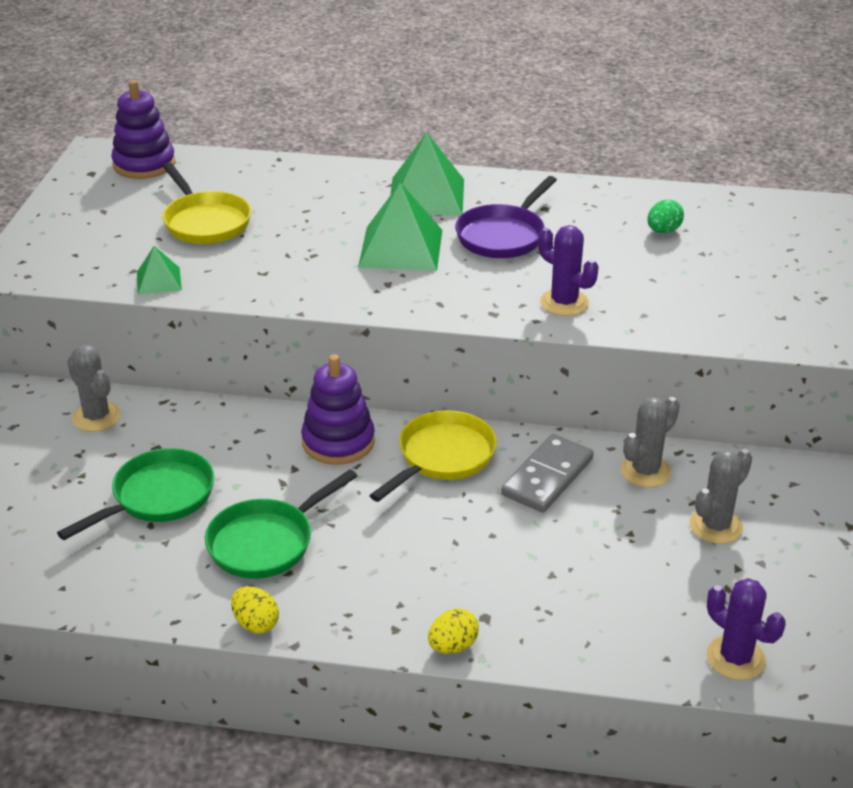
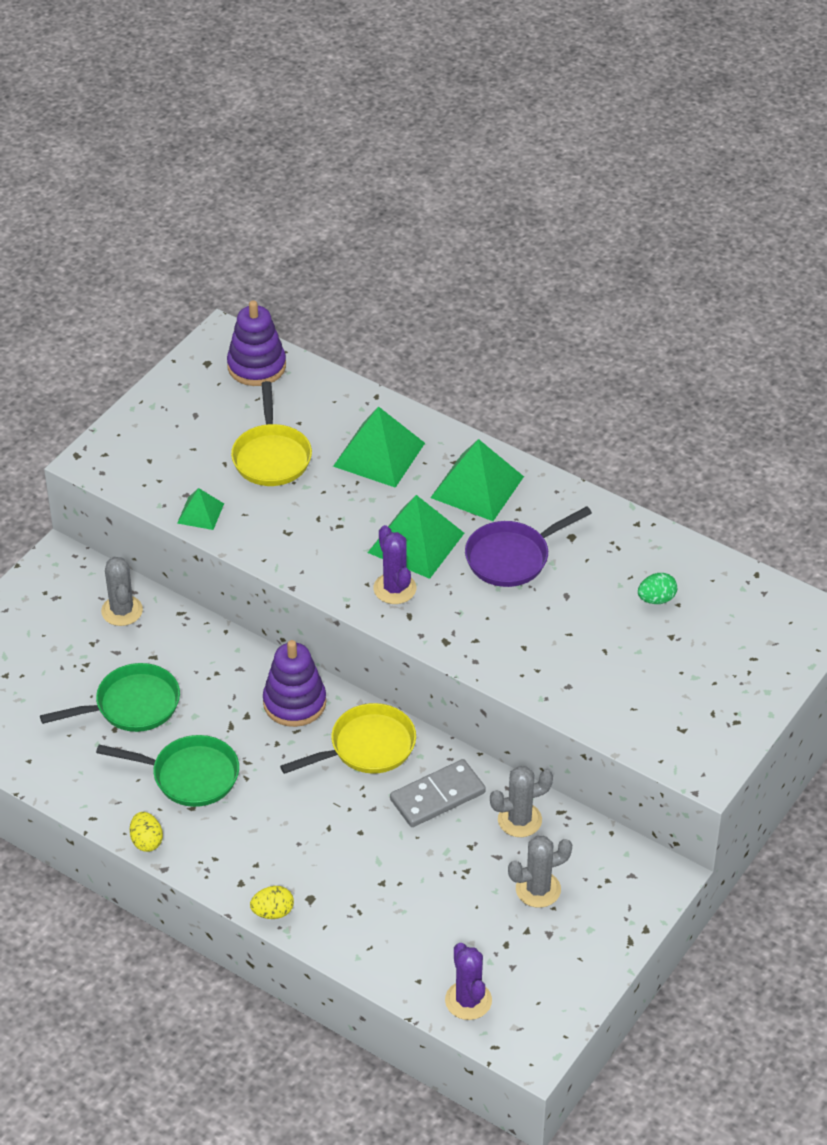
camera: 25 degrees right, 10 degrees up
green pan [205,469,357,579] -> green pan turned 150 degrees counterclockwise [96,735,239,807]
purple cactus [538,225,598,316] -> purple cactus moved to [374,525,416,604]
none -> green pyramid [333,406,425,488]

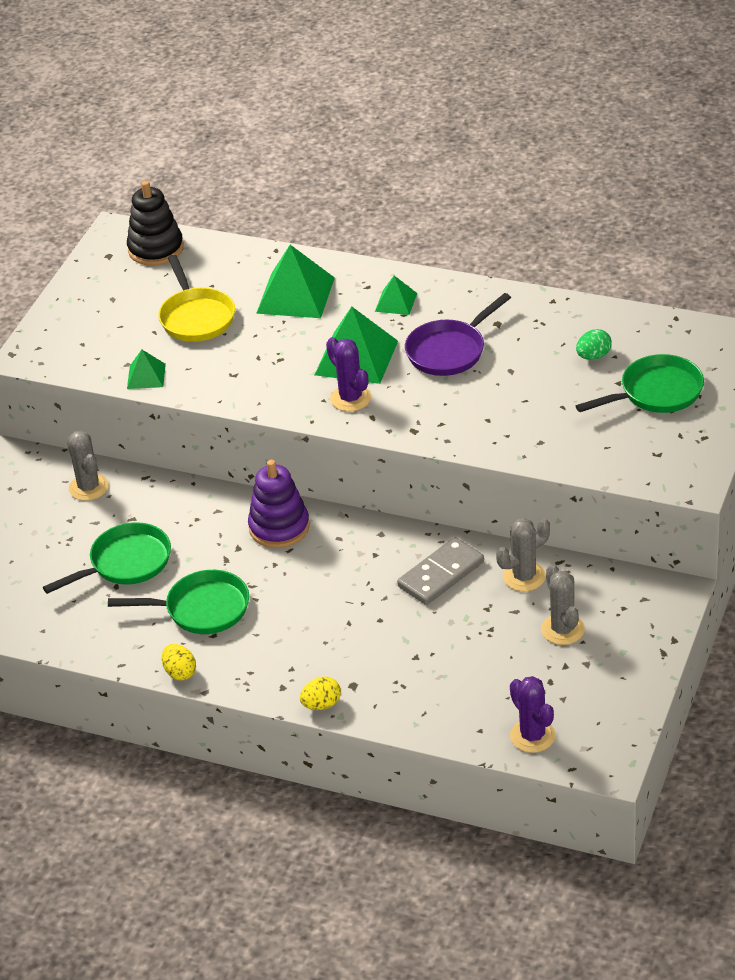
camera: 10 degrees left, 5 degrees down
purple stacking toy [227,300,286,386] -> black stacking toy [127,181,184,266]
yellow pan [280,703,416,774] -> none
green pyramid [430,439,524,521] -> green pyramid [375,276,417,315], size x0.53
grey cactus [508,836,572,908] -> grey cactus turned 75 degrees counterclockwise [541,564,585,645]
none -> green pan [576,354,704,413]

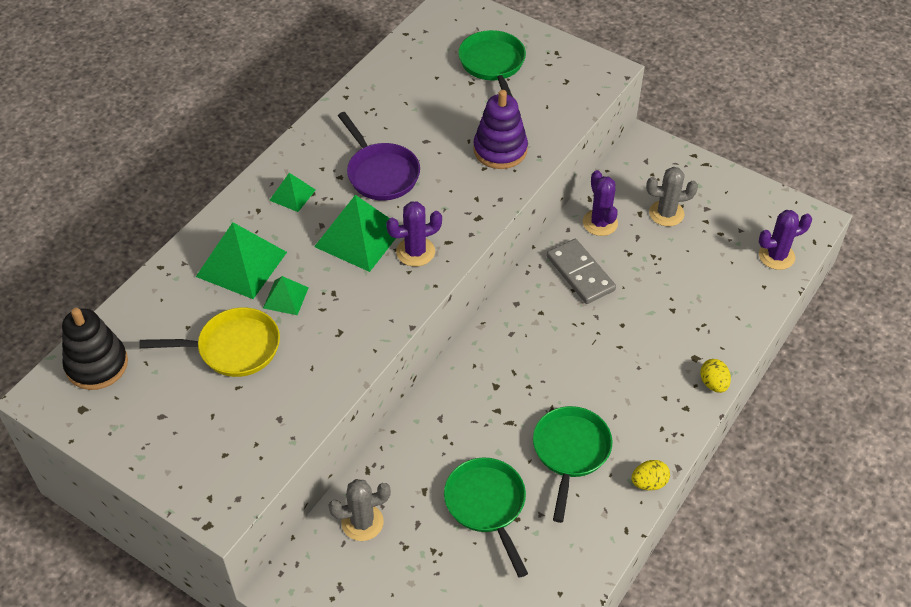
camera: 80 degrees left, 10 degrees up
green pyramid [127,350,166,389] -> green pyramid moved to [263,276,309,315]
purple stacking toy [248,460,310,548] -> purple stacking toy moved to [473,90,528,169]
grey cactus [496,518,550,591] -> purple cactus [583,170,618,236]
green egg [576,329,612,360] -> none

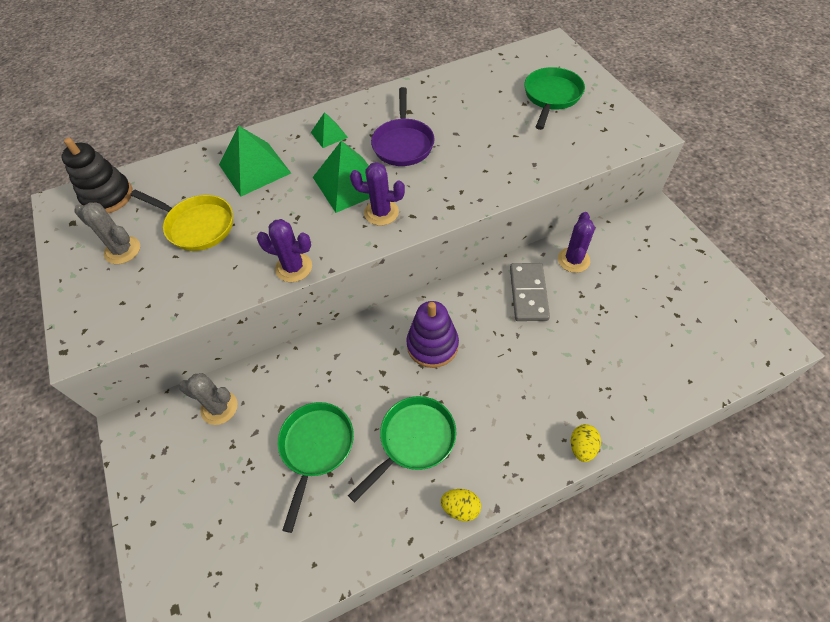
camera: 35 degrees right, 5 degrees up
green pyramid [263,276,309,315] -> none
purple stacking toy [473,90,528,169] -> purple stacking toy moved to [406,301,459,368]
grey cactus [646,167,698,226] -> grey cactus moved to [75,202,140,264]
purple cactus [759,210,812,270] -> purple cactus moved to [257,219,312,282]

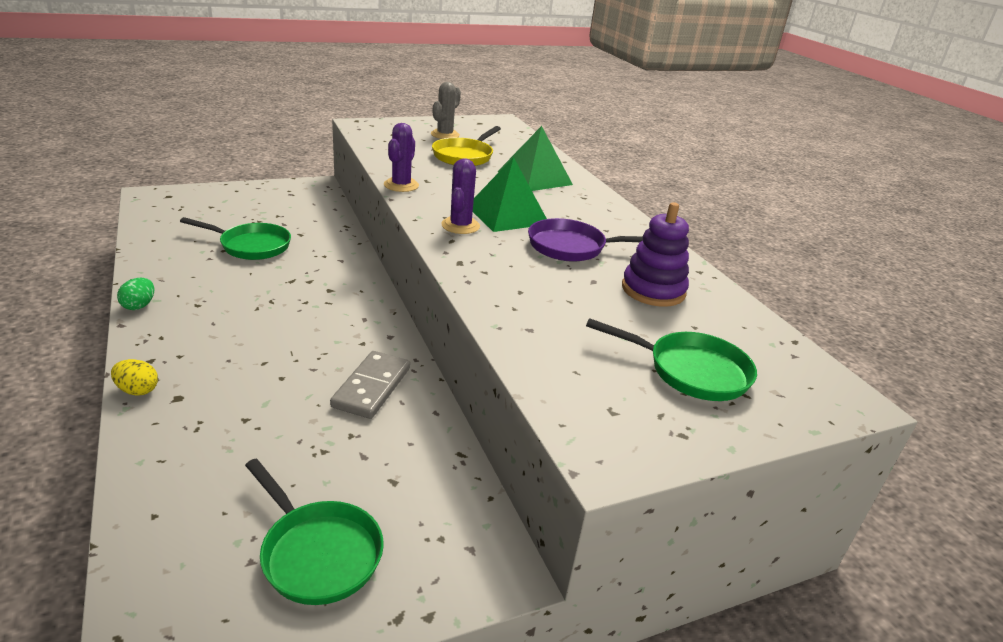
camera: 85 degrees right, 25 degrees down
black stacking toy [61,138,132,213] -> none
grey cactus [179,373,237,425] -> none
green pyramid [311,112,348,148] -> none
green pan [348,396,456,502] -> green pan moved to [245,459,384,605]
purple stacking toy [406,301,459,368] -> purple stacking toy moved to [622,202,689,307]
yellow egg [441,489,481,521] -> green egg [117,278,154,310]
grey domino [510,263,550,321] -> grey domino turned 75 degrees counterclockwise [330,351,410,419]
purple cactus [558,212,595,273] -> none

